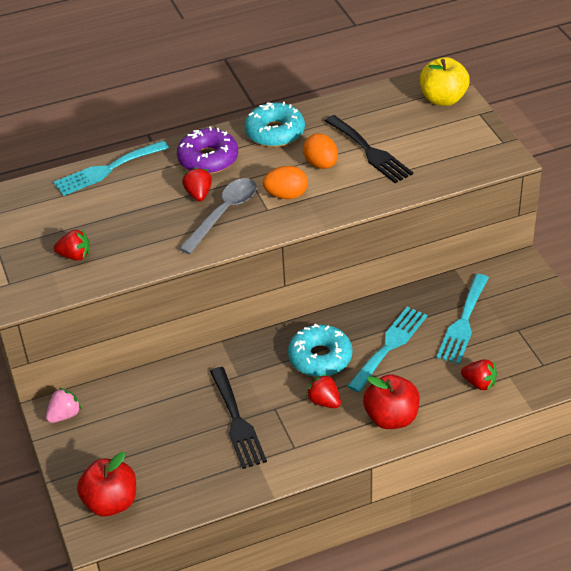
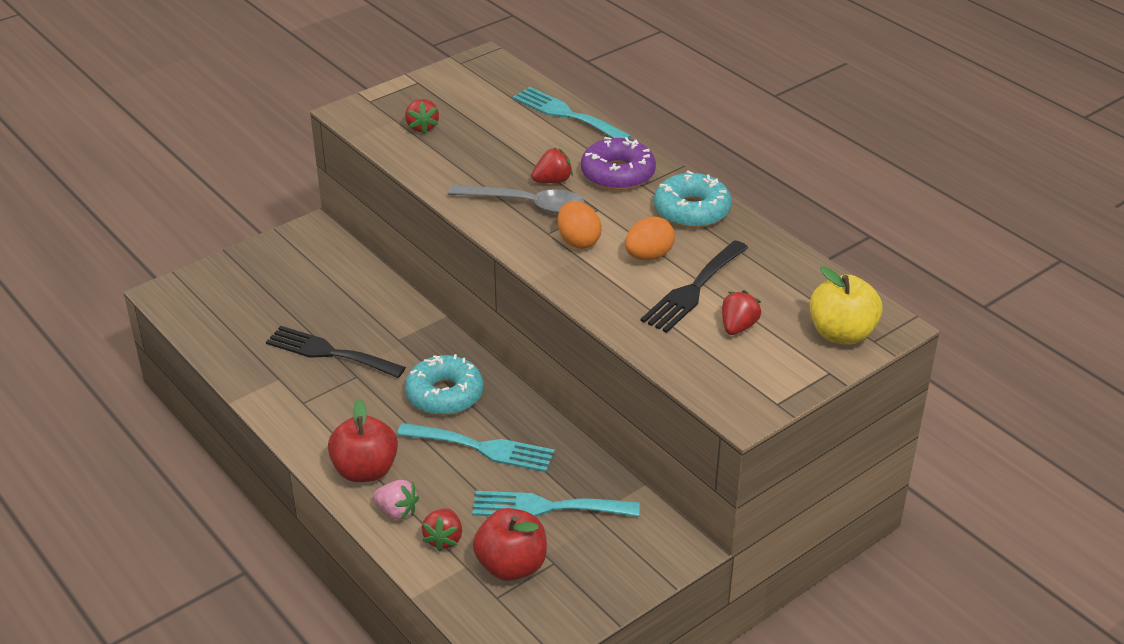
camera: 70 degrees right, 5 degrees down
pink strawberry [46,388,81,423] -> pink strawberry moved to [373,480,419,520]
red apple [77,452,136,517] -> red apple moved to [473,508,547,581]
black fork [210,367,267,469] -> black fork turned 60 degrees clockwise [266,326,406,378]
red strawberry [306,374,341,408] -> red strawberry moved to [722,290,761,335]

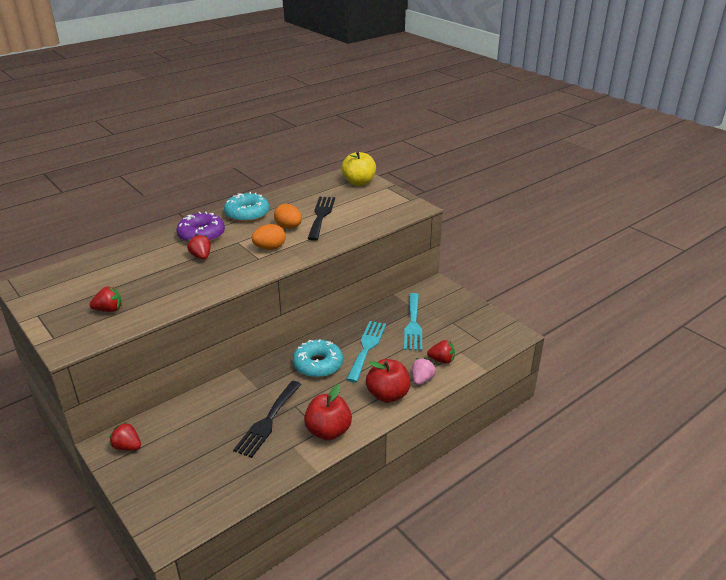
camera: 90 degrees left, 5 degrees down
grey spoon [448,184,585,214] -> none
red apple [473,508,547,581] -> red apple moved to [304,384,352,440]
turquoise fork [512,87,632,139] -> none
black fork [641,240,748,333] -> black fork turned 120 degrees counterclockwise [308,197,335,241]
red strawberry [722,290,761,335] -> red strawberry moved to [109,422,141,451]

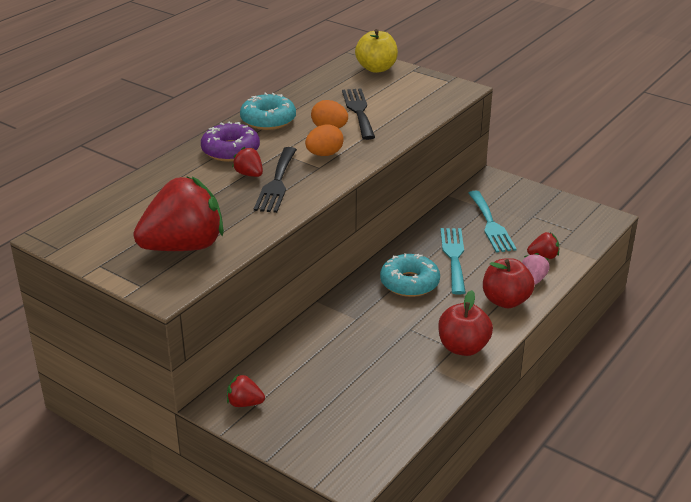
camera: 15 degrees left, 0 degrees up
red strawberry [90,286,122,312] -> red strawberry [133,176,224,251], size x2.36
black fork [233,381,302,458] -> black fork moved to [254,147,297,213]

